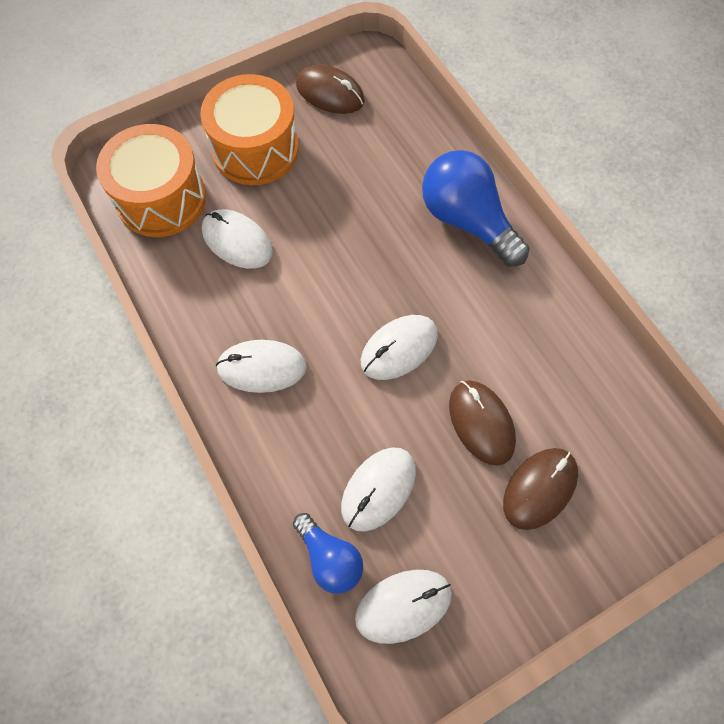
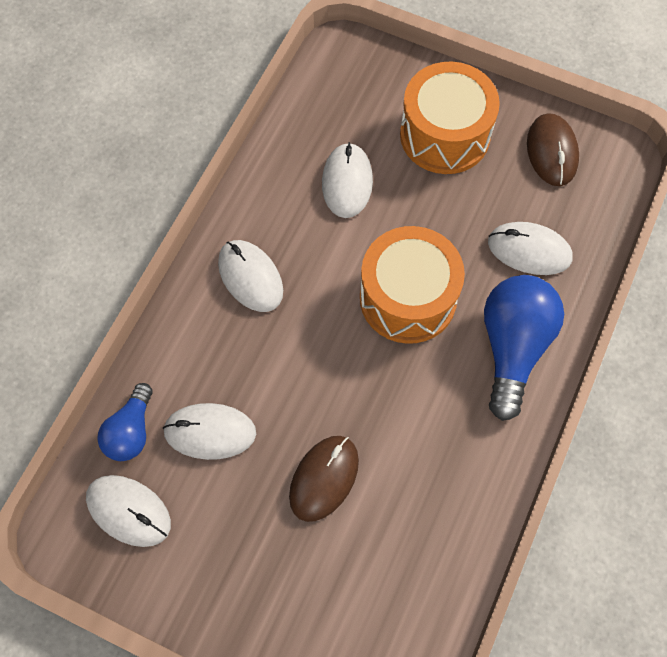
camera: 55 degrees right, 0 degrees up
orange drum [96,124,206,237] -> orange drum moved to [360,226,465,344]
white mouse [361,315,438,380] -> white mouse moved to [488,222,573,275]
brown mouse [503,448,578,530] -> none

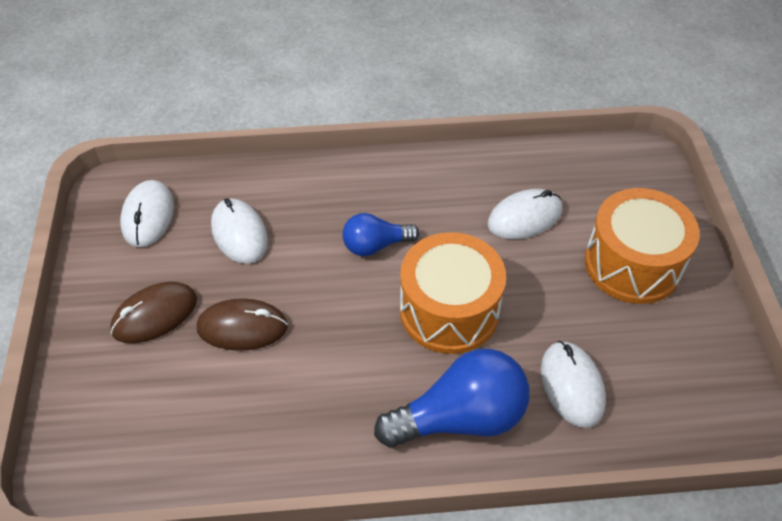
camera: 60 degrees right, 15 degrees down
blue light bulb [97,383,153,461] -> blue light bulb moved to [342,213,419,256]
white mouse [218,240,283,312] -> none
brown mouse [527,113,579,186] -> brown mouse moved to [110,282,197,343]

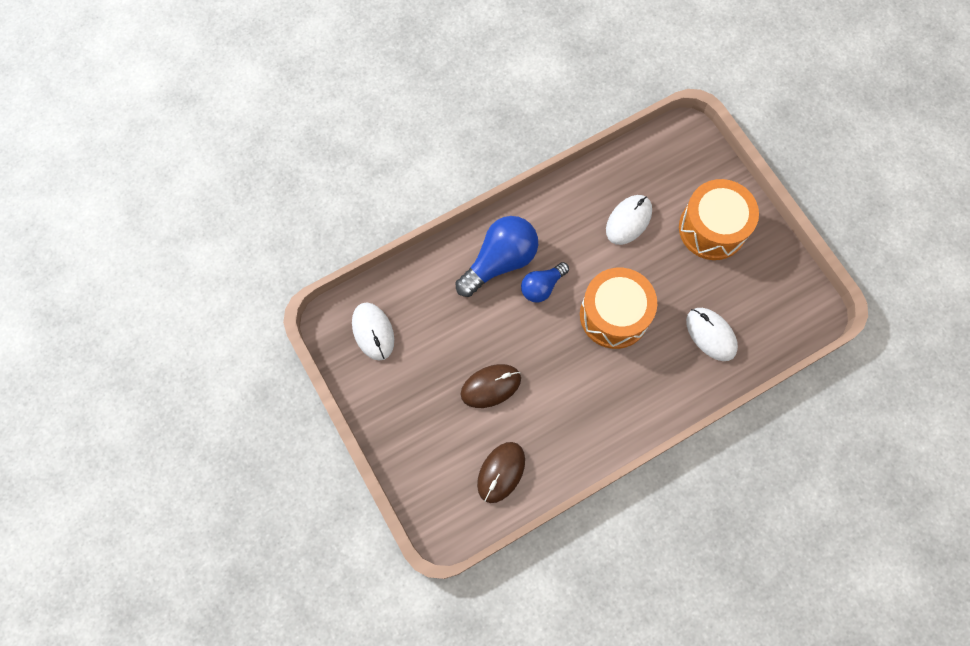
camera: 25 degrees left, 20 degrees up
brown mouse [110,282,197,343] -> brown mouse moved to [477,442,525,503]
white mouse [211,198,268,264] -> none
blue light bulb [374,349,529,448] -> blue light bulb moved to [455,216,538,297]

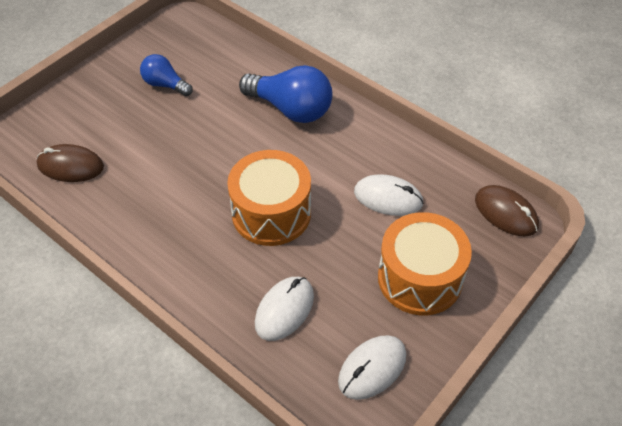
camera: 70 degrees right, 20 degrees down
white mouse [352,302,394,361] -> white mouse moved to [338,335,406,400]
brown mouse [461,364,521,408] -> brown mouse moved to [475,185,539,236]
blue light bulb [521,262,569,303] -> blue light bulb moved to [140,54,193,96]

